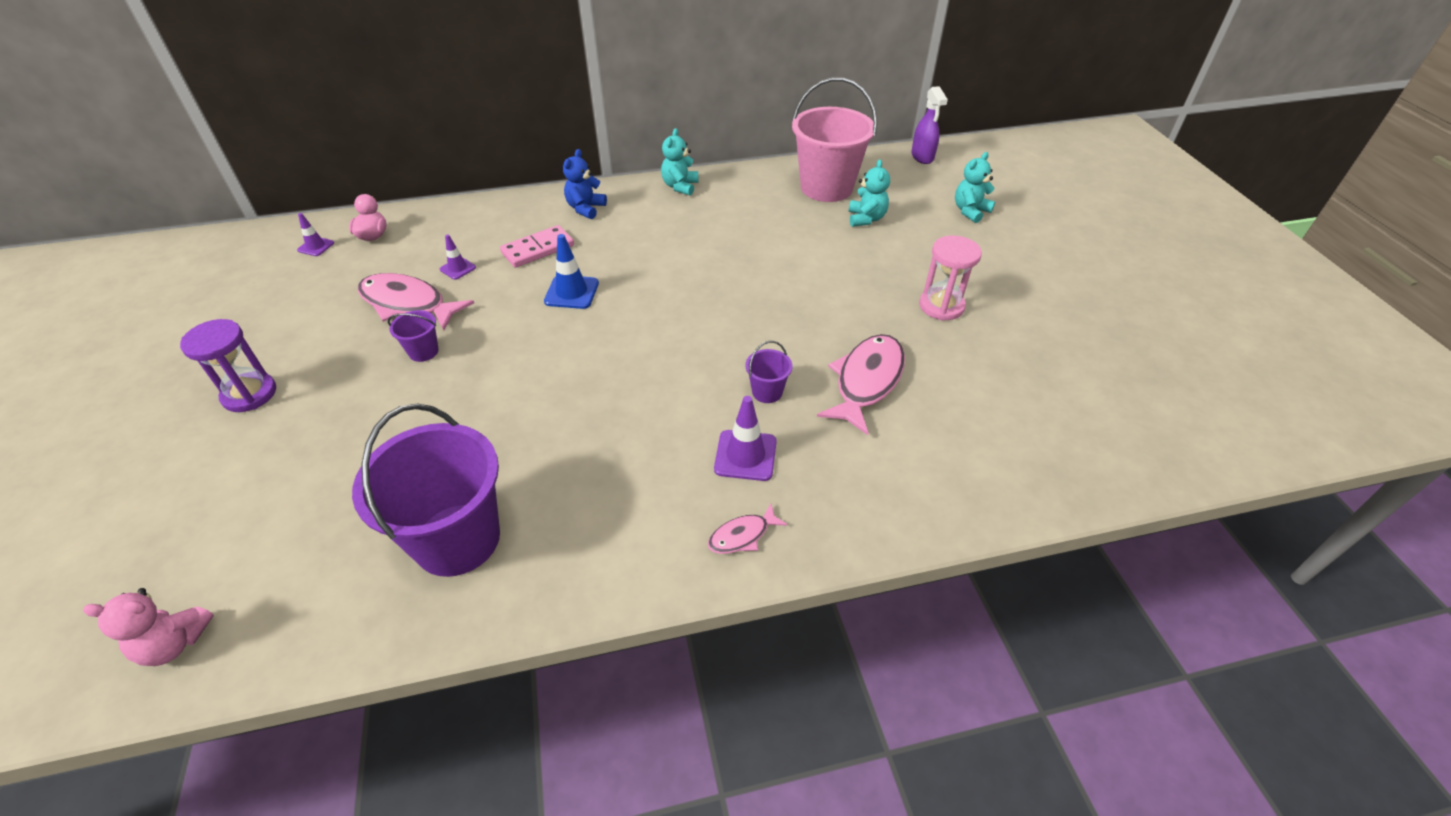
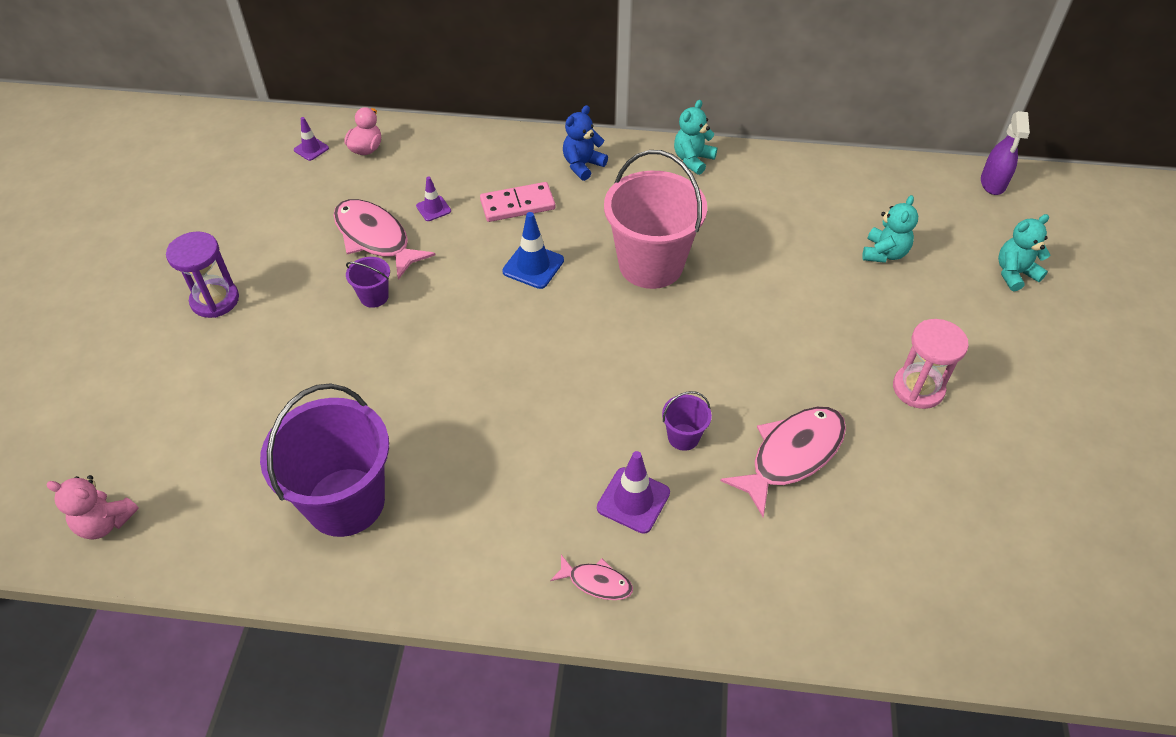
camera: 20 degrees right, 5 degrees up
pink fish [708,503,788,554] -> pink fish turned 150 degrees counterclockwise [550,555,633,600]
pink bucket [792,78,877,202] -> pink bucket moved to [604,150,707,289]

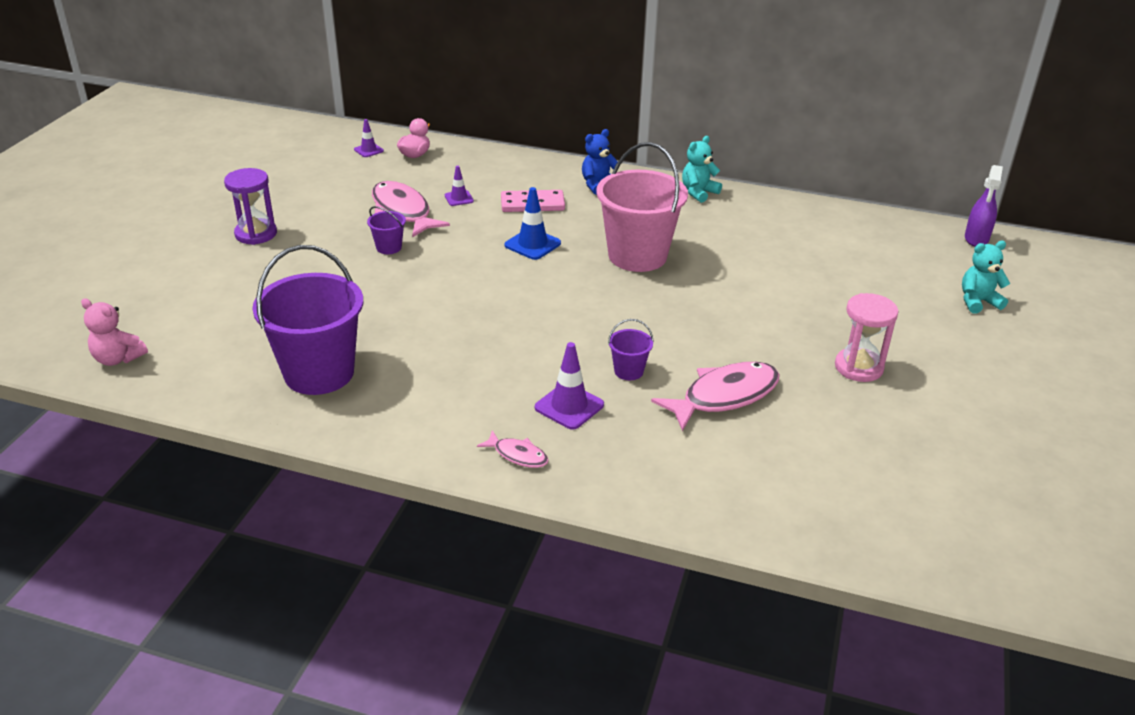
camera: 10 degrees right, 15 degrees down
turquoise teddy bear [862,195,918,263] -> none

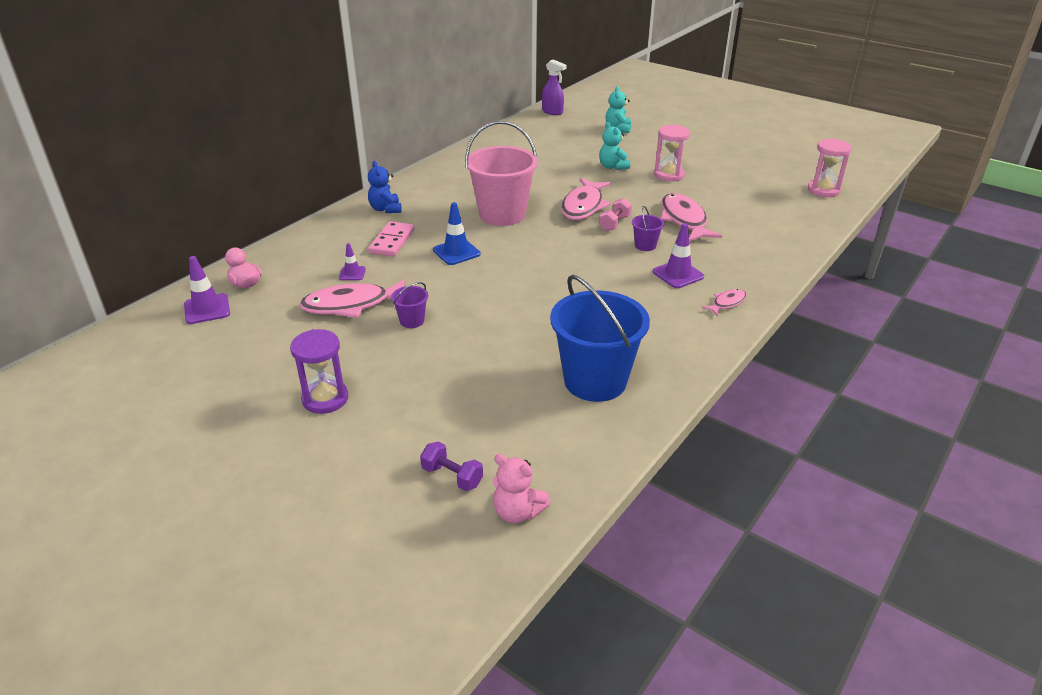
camera: 70 degrees left, 0 degrees up
pink teddy bear [81,298,148,366] -> pink teddy bear turned 75 degrees clockwise [493,454,550,523]
purple bucket [253,245,363,395] -> blue bucket [550,275,650,402]
purple traffic cone [354,119,384,157] -> purple traffic cone [184,256,230,324], size x1.65
turquoise teddy bear [682,136,722,203] -> turquoise teddy bear moved to [599,122,630,170]
none -> purple dumbbell [420,442,483,491]
none -> pink fish [561,178,611,220]
none -> pink dumbbell [599,198,632,231]
none -> pink hourglass [808,138,852,197]

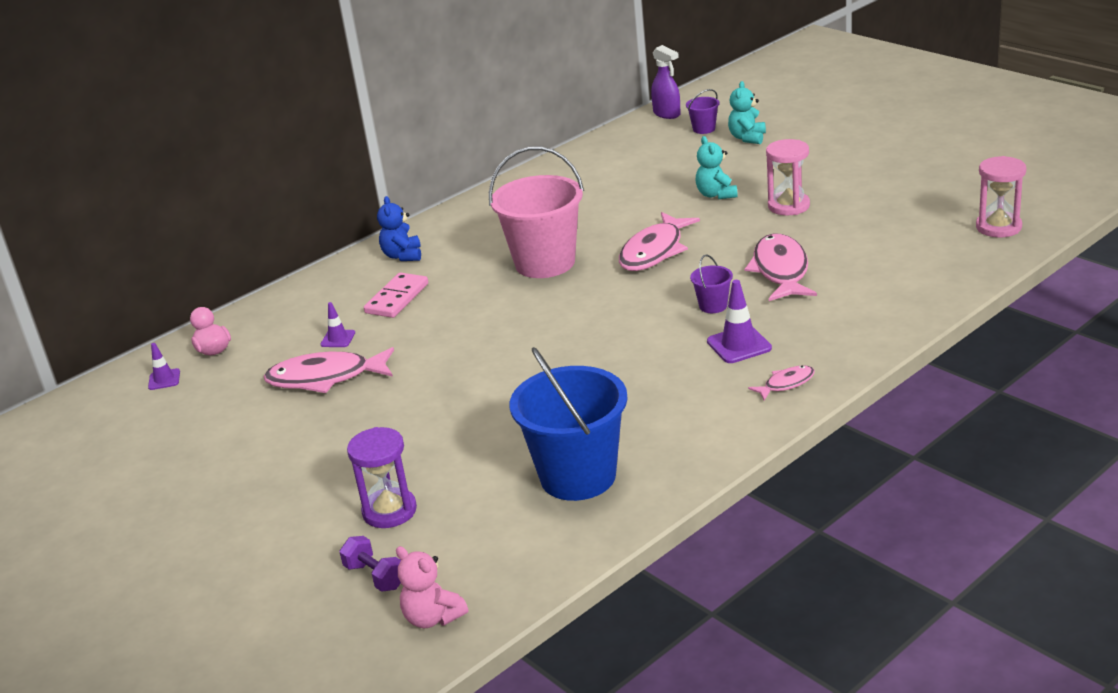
camera: 15 degrees right, 5 degrees down
purple traffic cone [184,256,230,324] -> purple traffic cone [148,343,180,390], size x0.61
purple hourglass [290,329,348,414] -> purple hourglass moved to [347,427,417,528]
purple bucket [391,282,428,328] -> purple bucket moved to [686,89,720,134]
blue traffic cone [433,202,481,265] -> none
pink dumbbell [599,198,632,231] -> none

